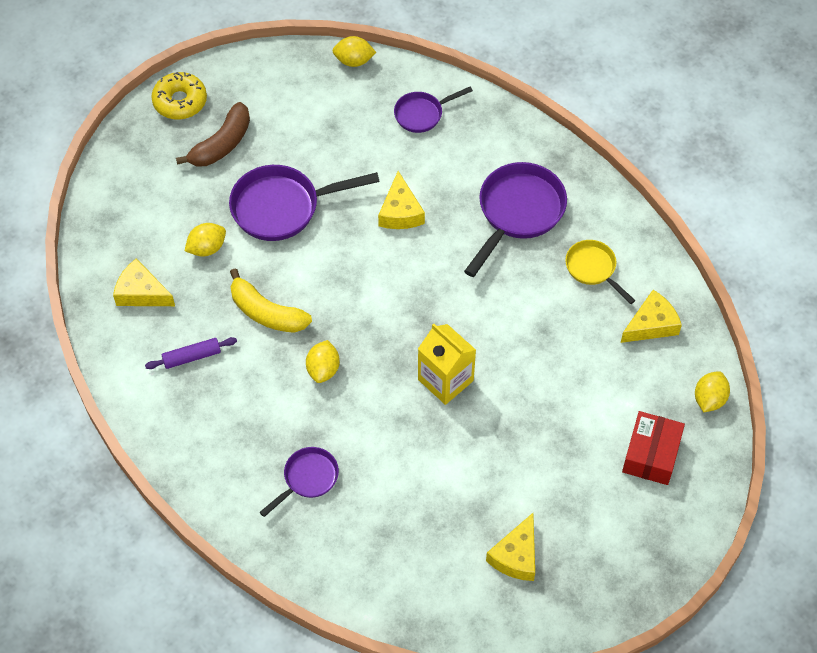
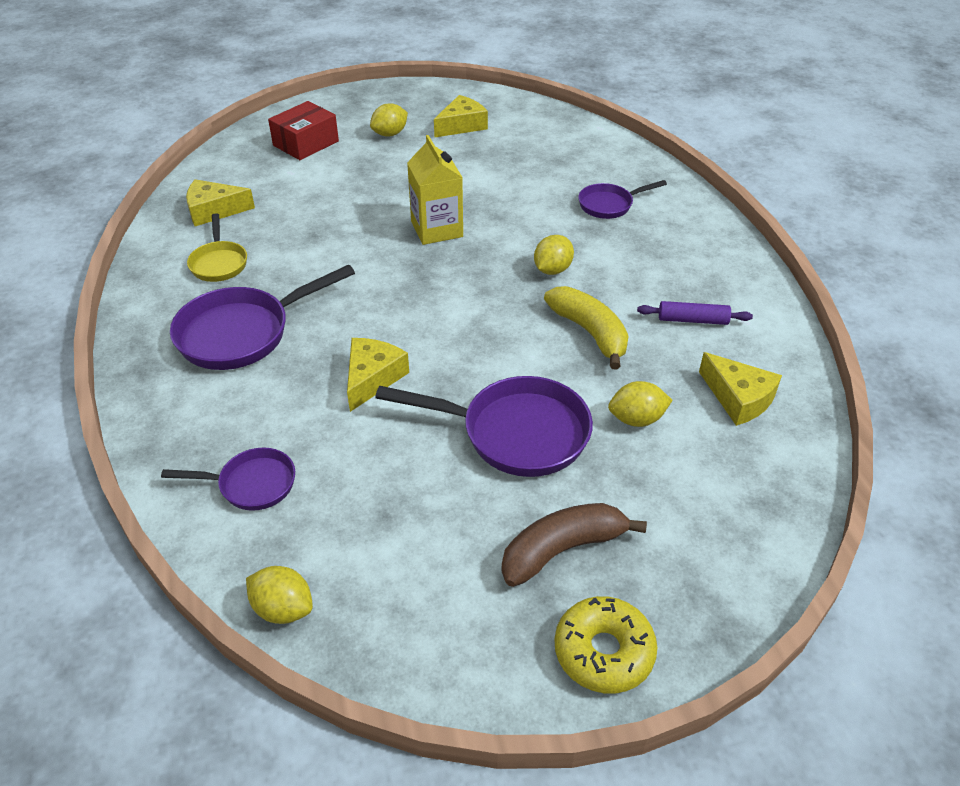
camera: 155 degrees left, 15 degrees down
yellow lemon [695,371,730,412] -> yellow lemon moved to [370,103,408,136]

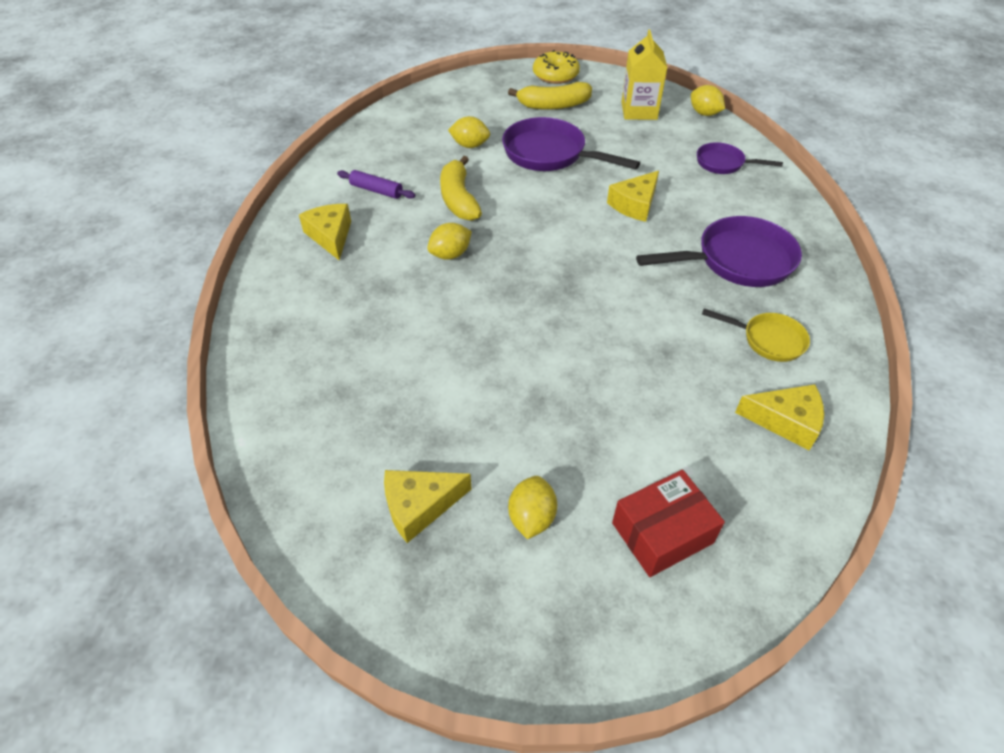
camera: 160 degrees left, 5 degrees up
yellow pan [187,213,247,282] -> yellow pan turned 105 degrees clockwise [702,309,810,362]
yellow lemon [370,103,408,136] -> yellow lemon turned 60 degrees counterclockwise [508,476,557,539]
yellow carton [407,135,463,245] -> yellow carton moved to [621,30,668,120]
brown banana [501,503,647,587] -> yellow banana [508,82,592,110]
purple pan [578,180,667,219] -> none
yellow cheese [699,352,782,426] -> yellow cheese moved to [299,204,351,260]

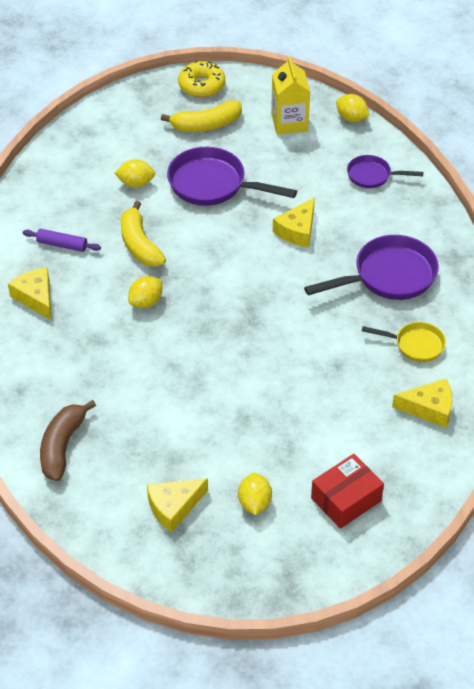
camera: 10 degrees left, 0 degrees up
none -> brown banana [40,400,96,481]

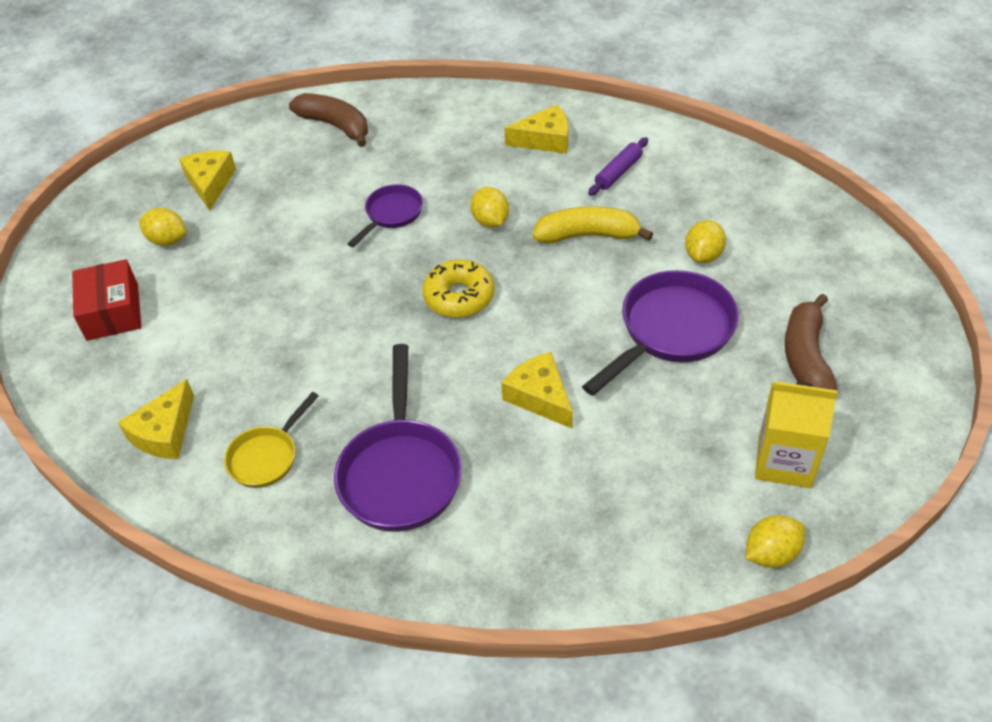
camera: 115 degrees right, 0 degrees up
yellow banana [161,100,242,132] -> brown banana [785,294,837,390]
yellow donut [178,61,225,97] -> yellow donut moved to [422,259,495,318]
purple pan [347,155,423,188] -> purple pan moved to [348,184,423,247]

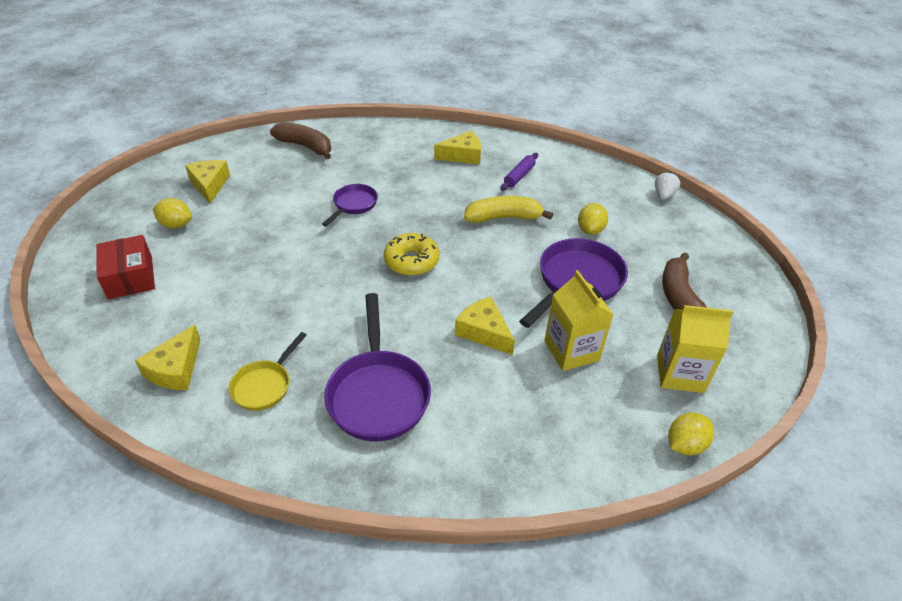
camera: 10 degrees left, 5 degrees down
yellow lemon [470,187,509,228] -> none
none -> yellow carton [544,270,614,371]
none -> white strawberry [655,172,680,200]

